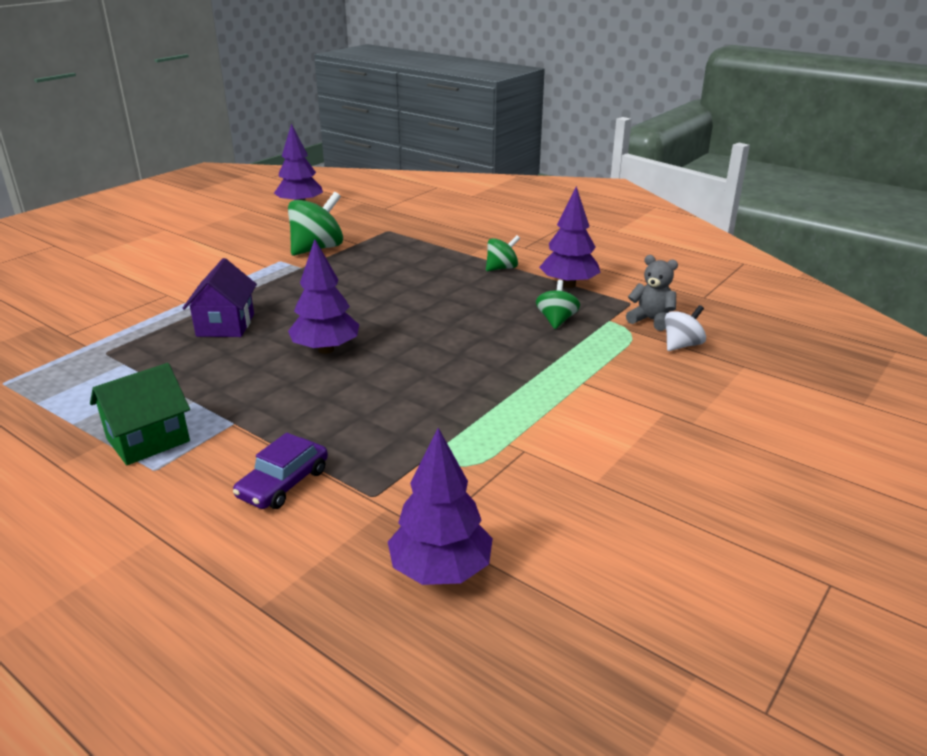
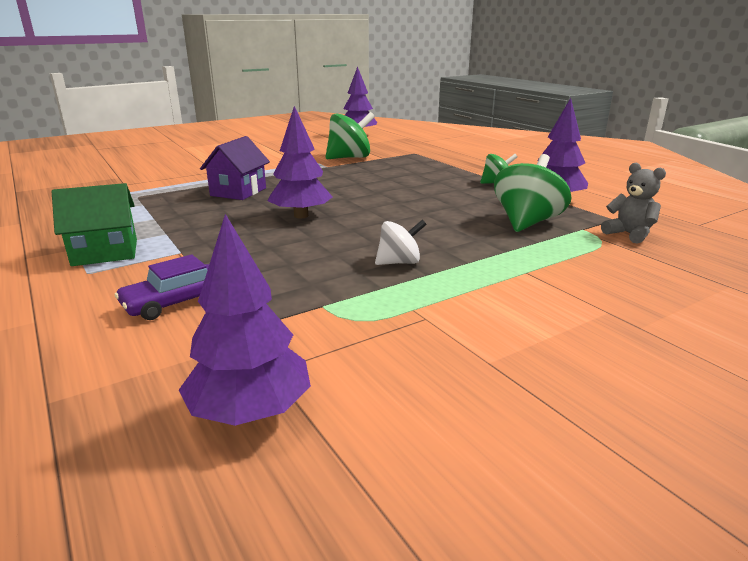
camera: 20 degrees right, 5 degrees down
green spinning top [536,280,580,329] -> green spinning top [494,154,572,232], size x1.72
white spinning top [665,305,706,351] -> white spinning top moved to [375,220,427,265]

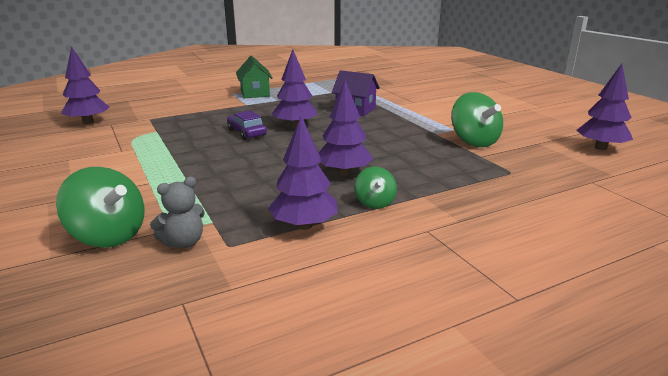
camera: 95 degrees right, 0 degrees up
purple car [115,254,209,320] -> purple car moved to [227,110,267,140]
white spinning top [375,220,427,265] -> none
green spinning top [494,154,572,232] -> green spinning top moved to [56,167,145,248]
none -> purple tree [319,80,373,176]

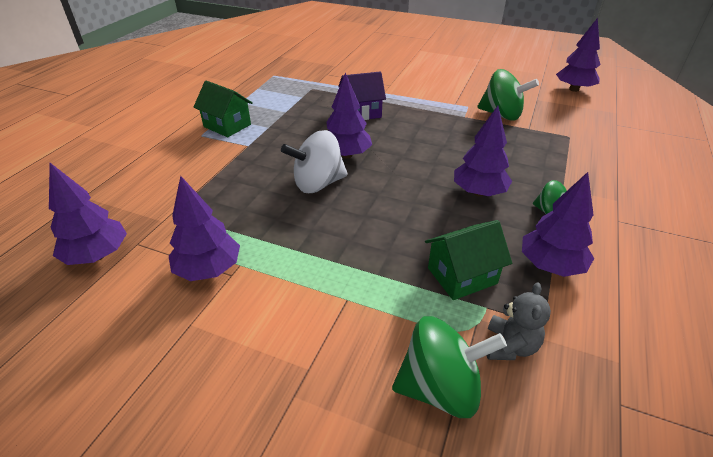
camera: 40 degrees left, 15 degrees up
purple car [227,110,267,140] -> white spinning top [281,130,348,193]
none -> purple tree [169,176,240,281]
none -> green house [425,220,512,300]

